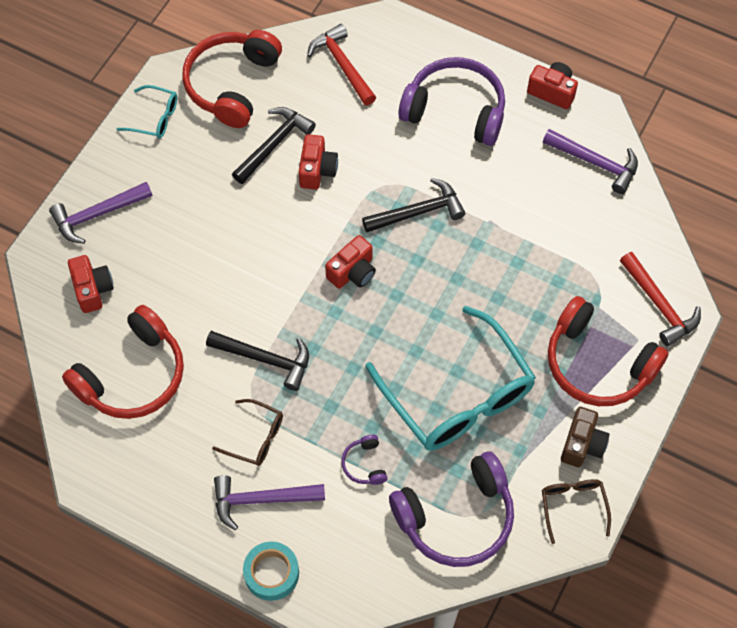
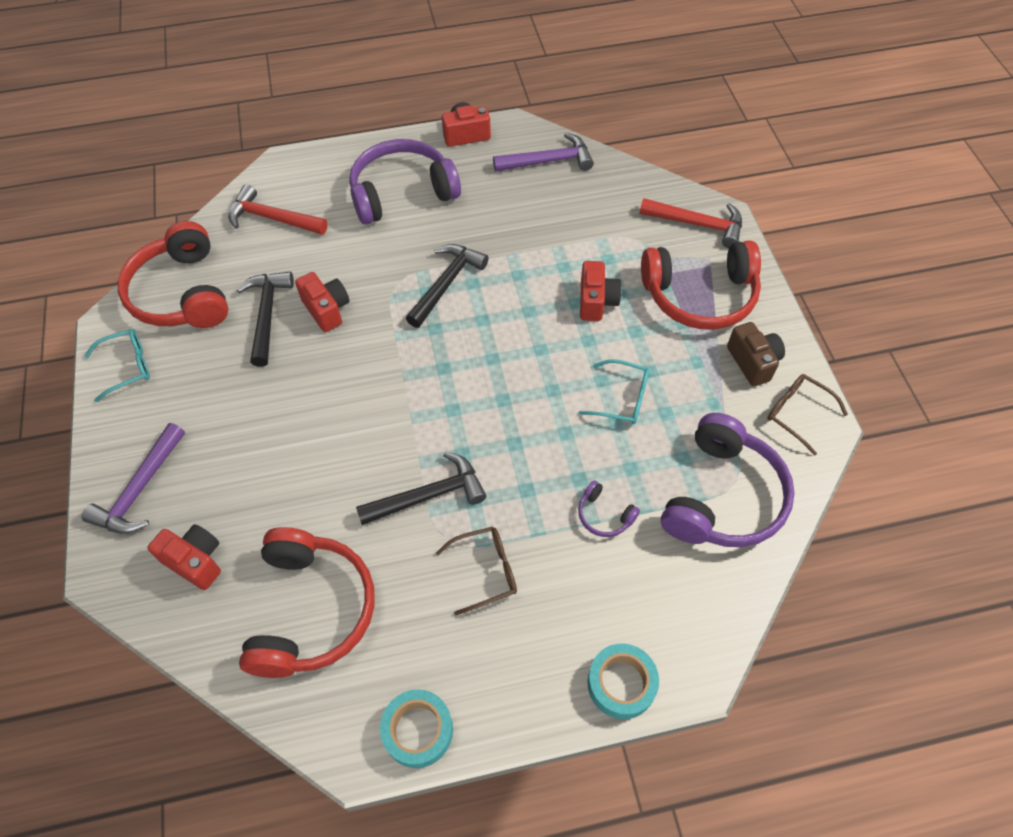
camera: 40 degrees left, 5 degrees down
purple hammer [214,475,325,530] -> none
red camera [325,235,376,289] -> red camera moved to [580,261,622,321]
turquoise glasses [365,306,536,451] -> turquoise glasses [578,359,649,424], size x0.45
none -> turquoise tape [380,689,453,768]

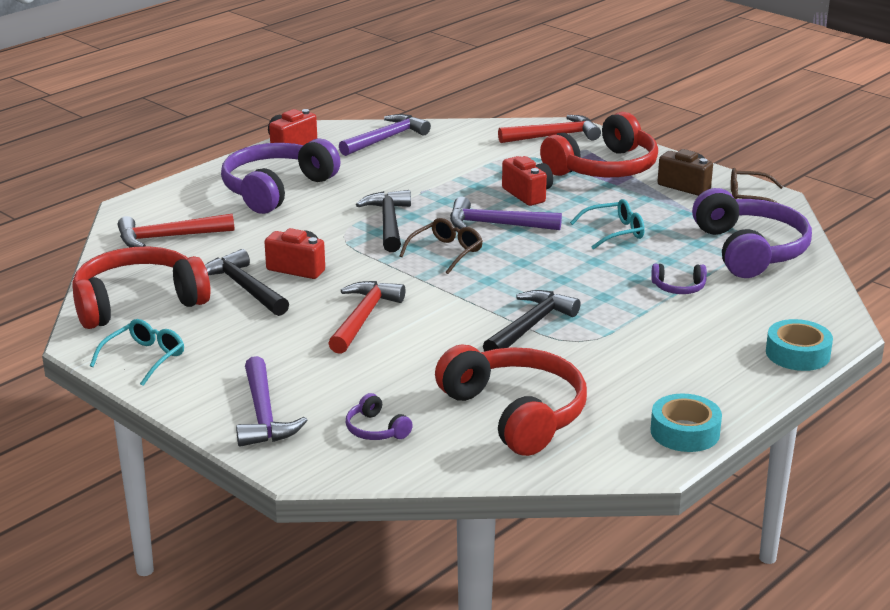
camera: 35 degrees left, 30 degrees down
red headphones [118,221,228,328] -> red headphones turned 120 degrees clockwise [72,247,211,329]
red camera [148,524,221,590] -> purple headphones [346,393,413,440]
brown glasses [436,526,517,615] -> brown glasses moved to [399,218,483,274]
none -> red hammer [328,281,405,354]
none -> purple hammer [450,197,562,230]

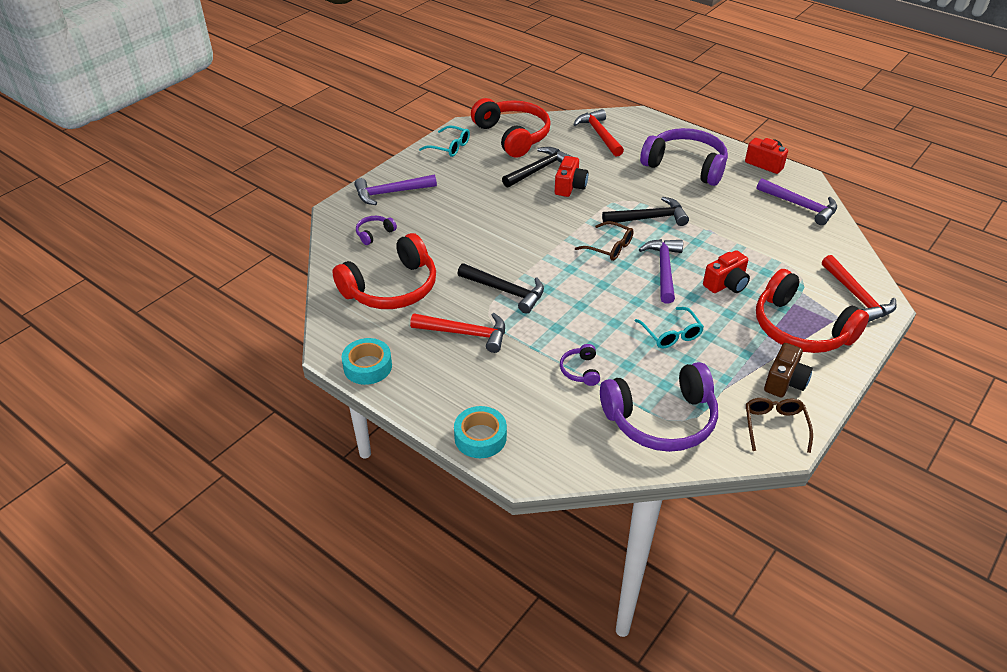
camera: 85 degrees right, 15 degrees up
red hammer [328,281,405,354] -> red hammer moved to [410,313,505,353]

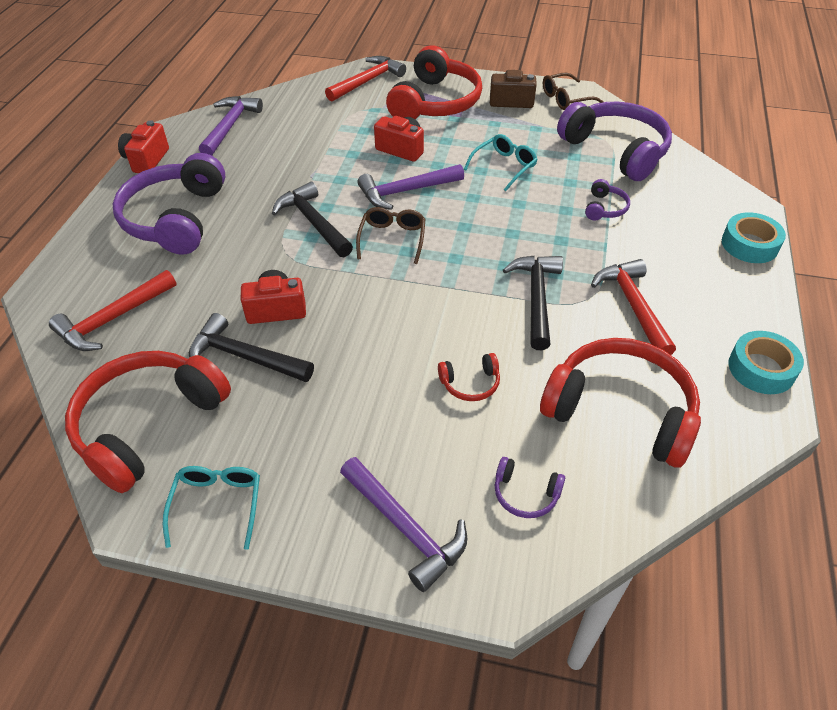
camera: 115 degrees left, 5 degrees up
purple headphones [560,344,600,386] -> purple headphones turned 45 degrees counterclockwise [585,179,630,220]
none -> red headphones [438,353,500,401]

